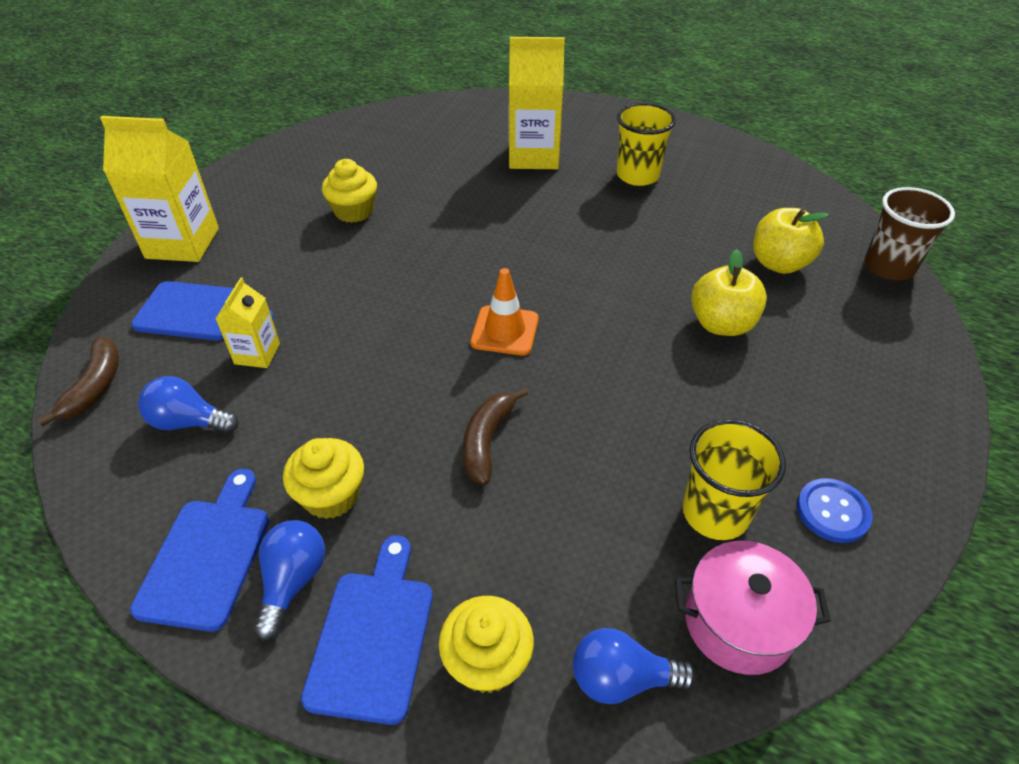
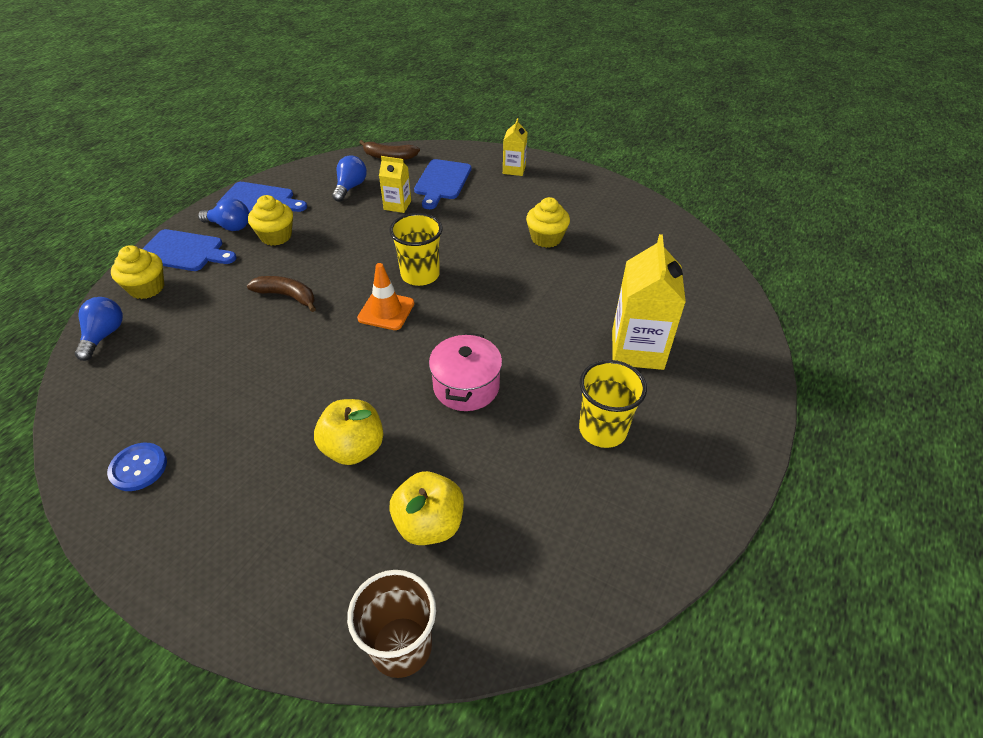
camera: 95 degrees right, 0 degrees up
yellow carton [100,116,219,262] -> yellow carton [503,118,528,176], size x0.54
pink pot [675,541,831,675] -> pink pot moved to [429,333,502,411]
yellow cup [683,419,786,540] -> yellow cup moved to [389,213,442,286]

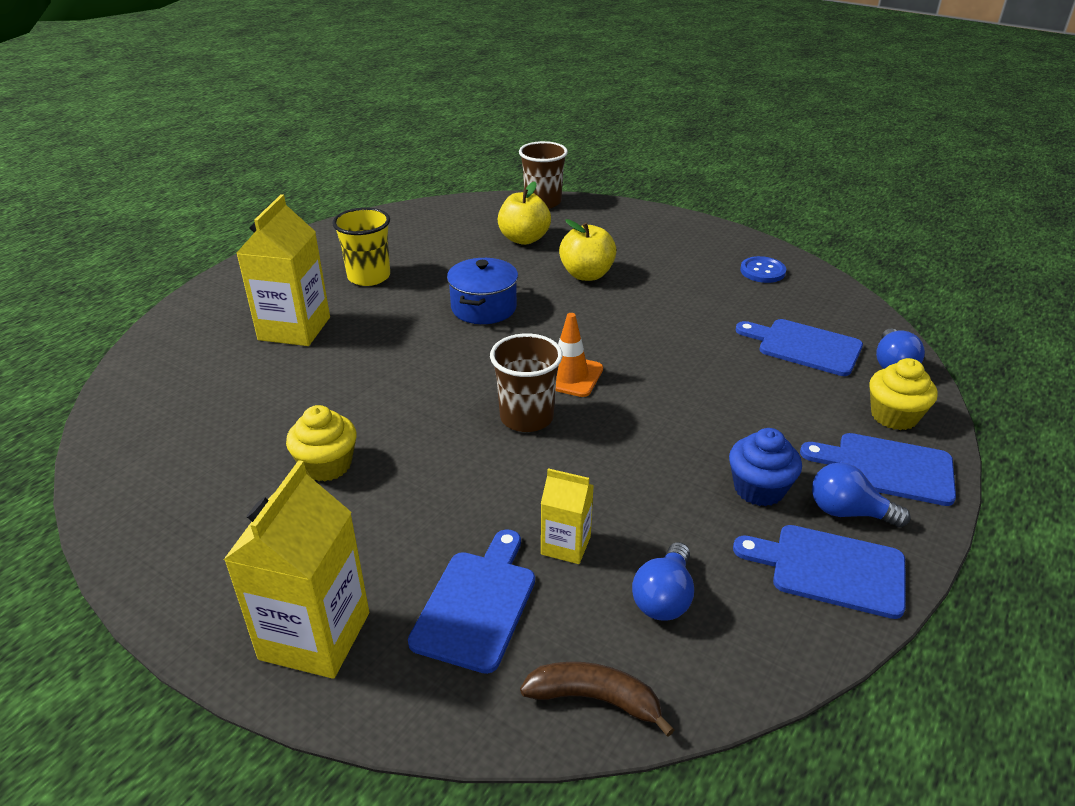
camera: 175 degrees left, 10 degrees down
brown banana [247,276,316,312] -> none
yellow cupcake [248,195,293,246] -> blue cupcake [729,428,802,506]
yellow cup [389,213,442,286] -> brown cup [490,333,563,432]
pink pot [429,333,502,411] -> blue pot [447,258,518,324]
yellow carton [503,118,528,176] -> yellow carton [224,460,369,679], size x1.84
none -> blue cutting board [736,319,863,376]

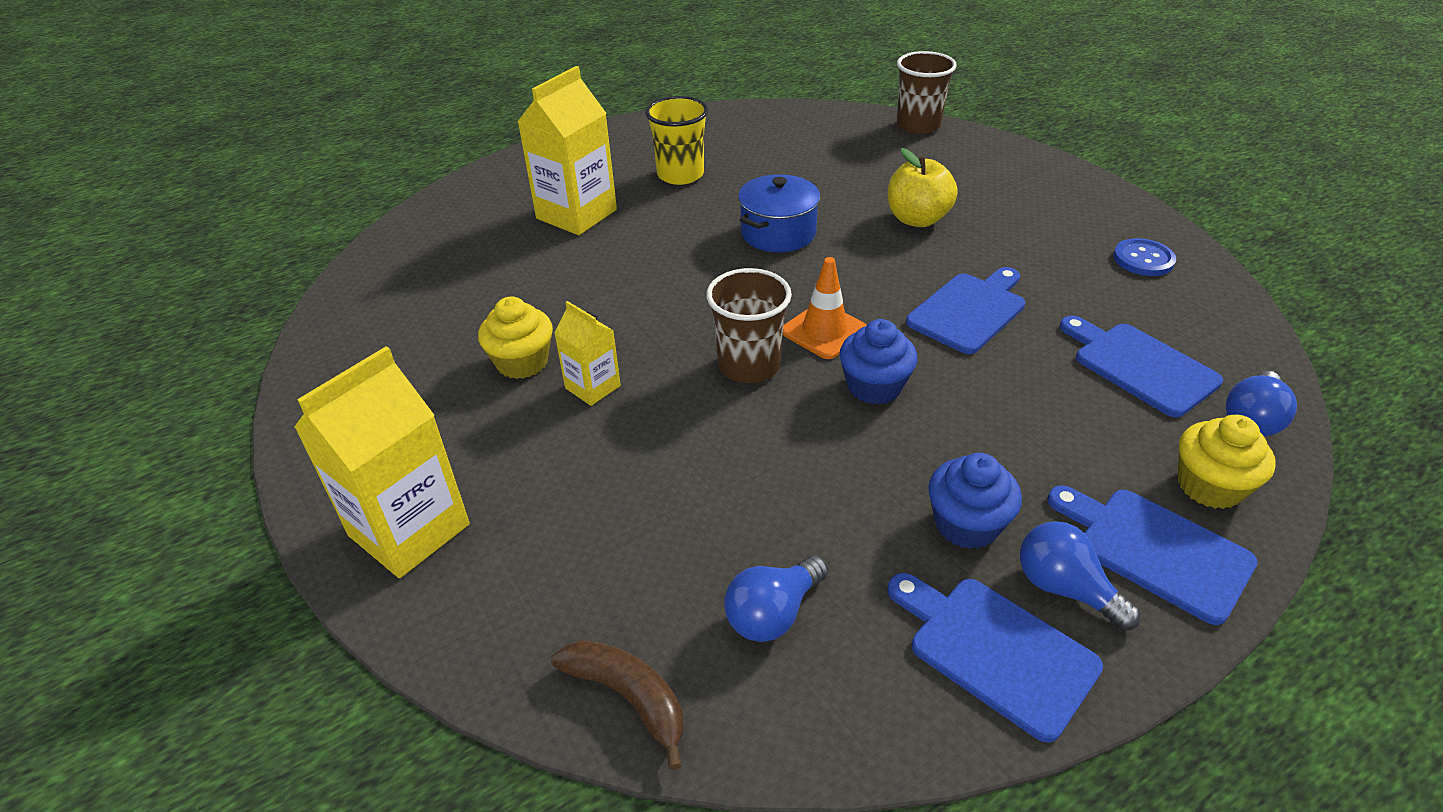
camera: 25 degrees right, 5 degrees up
blue cutting board [408,529,535,674] -> blue cutting board moved to [906,267,1025,354]
yellow apple [498,181,551,245] -> none
yellow carton [541,468,594,564] -> yellow carton moved to [554,301,621,406]
none -> blue cupcake [839,319,917,405]

